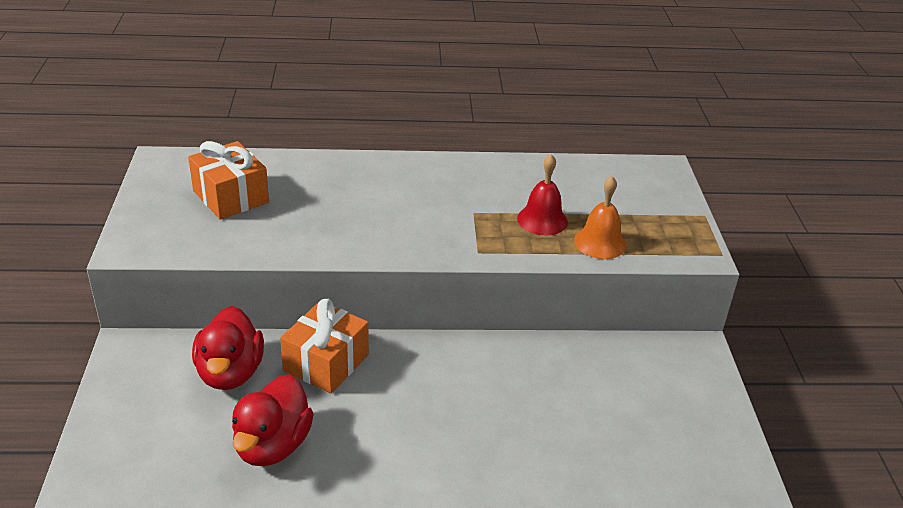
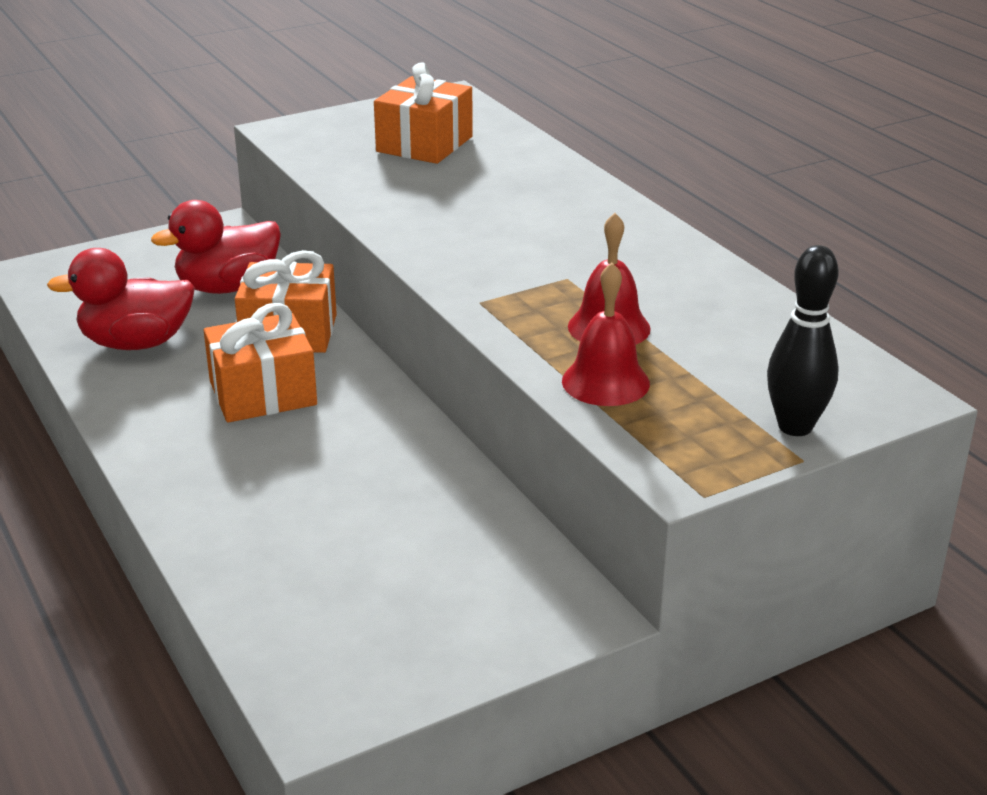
camera: 65 degrees right, 5 degrees down
orange bell [574,176,626,259] -> red bell [562,263,650,406]
none -> orange gift [204,303,317,423]
none -> black bowling pin [767,245,839,436]

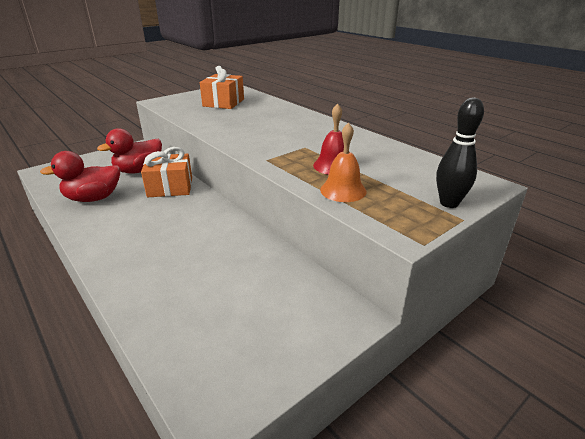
camera: 10 degrees left, 0 degrees up
orange gift [204,303,317,423] -> none
red bell [562,263,650,406] -> orange bell [320,122,366,202]

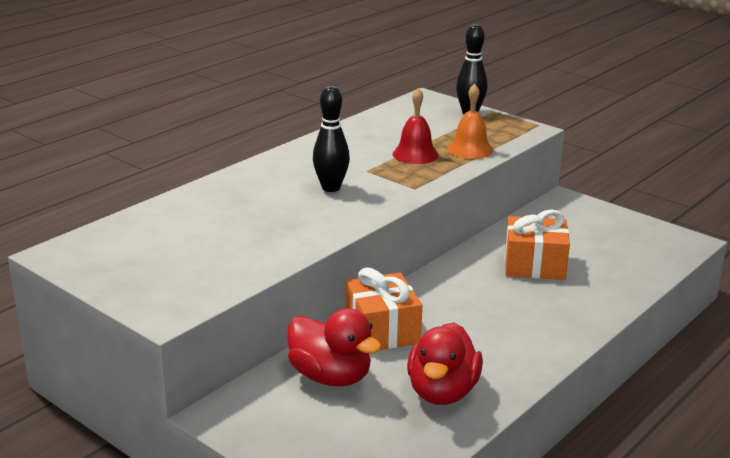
camera: 100 degrees left, 5 degrees down
red duck [40,151,120,202] -> red duck turned 45 degrees clockwise [407,323,483,405]
orange gift [200,66,244,109] -> orange gift moved to [505,209,570,280]
none -> black bowling pin [313,86,350,192]

